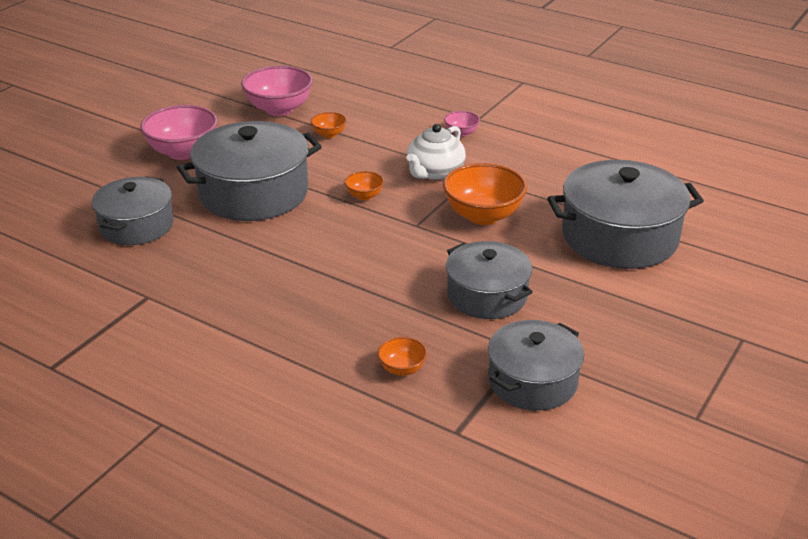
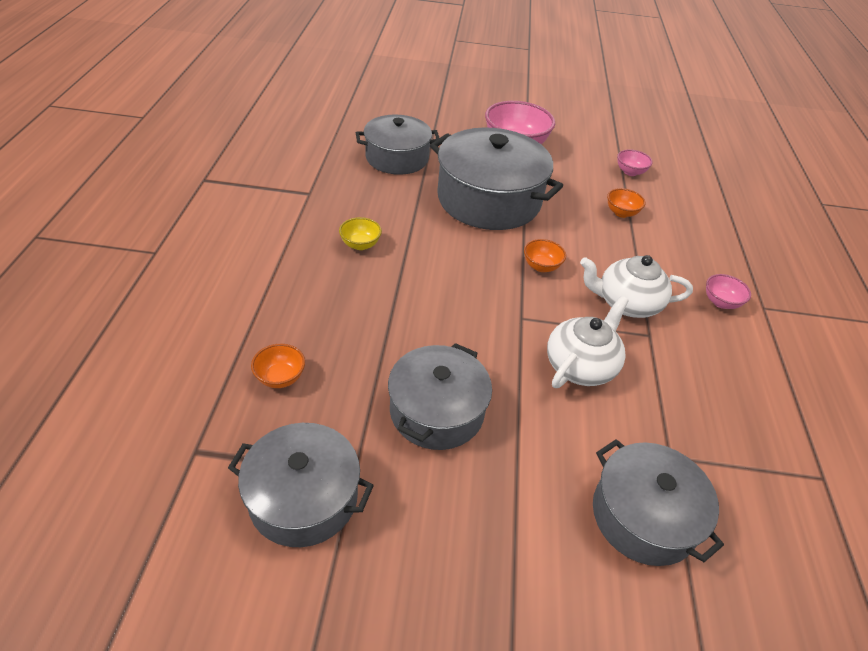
camera: 60 degrees right, 10 degrees up
pink bowl [241,66,313,116] -> pink bowl [617,150,653,176], size x0.49
orange bowl [443,163,527,225] -> white teapot [547,296,629,388]
grey pot [547,160,704,269] -> grey pot [593,439,724,566], size x0.64
none -> yellow bowl [339,217,382,250]

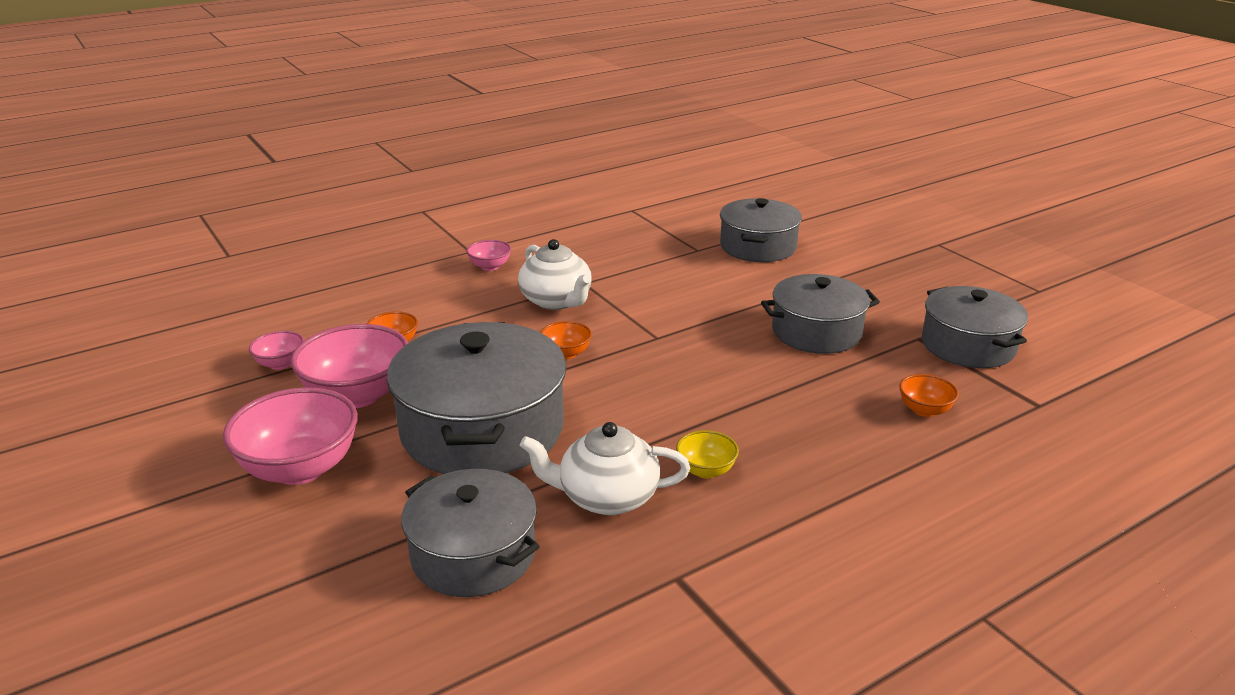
camera: 125 degrees left, 15 degrees down
white teapot [547,296,629,388] -> white teapot moved to [520,422,690,515]
none -> pink bowl [291,324,408,408]

